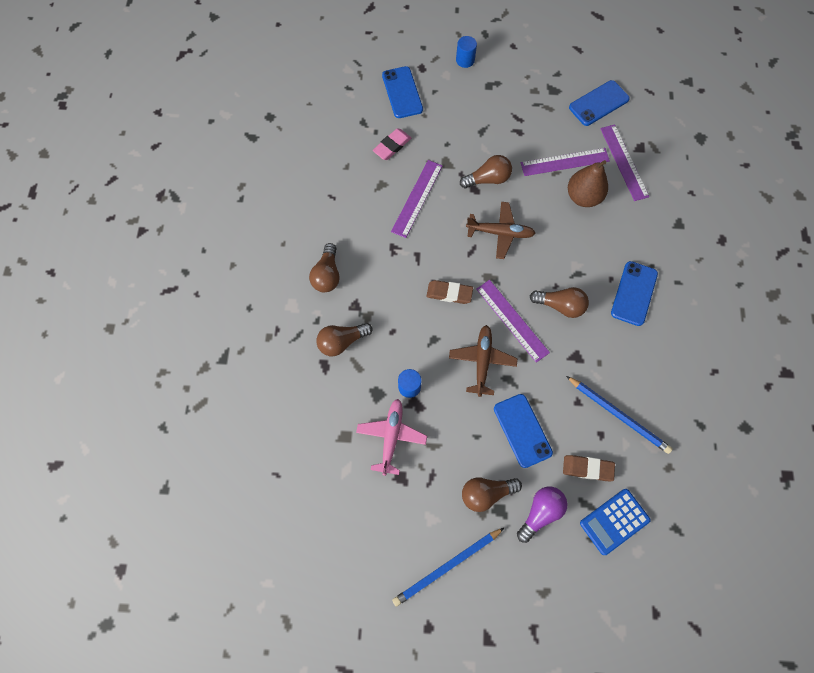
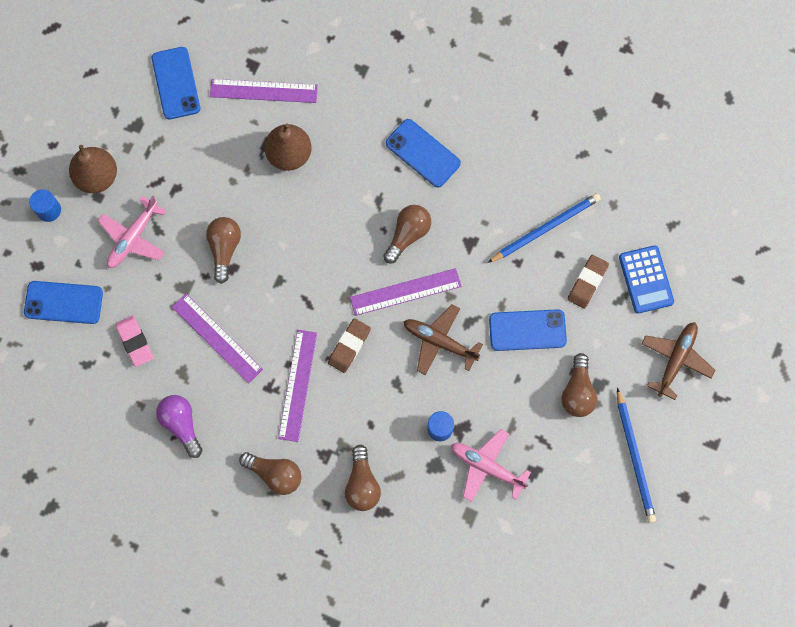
camera: 70 degrees left, 5 degrees up
brown plane [466,202,536,259] -> brown plane moved to [641,322,715,400]
purple light bulb [517,487,568,543] -> purple light bulb moved to [156,395,203,458]
purple ruler [521,148,610,176] -> purple ruler moved to [278,330,317,442]
none -> brown pear [69,145,117,193]
none -> pink plane [98,196,167,268]

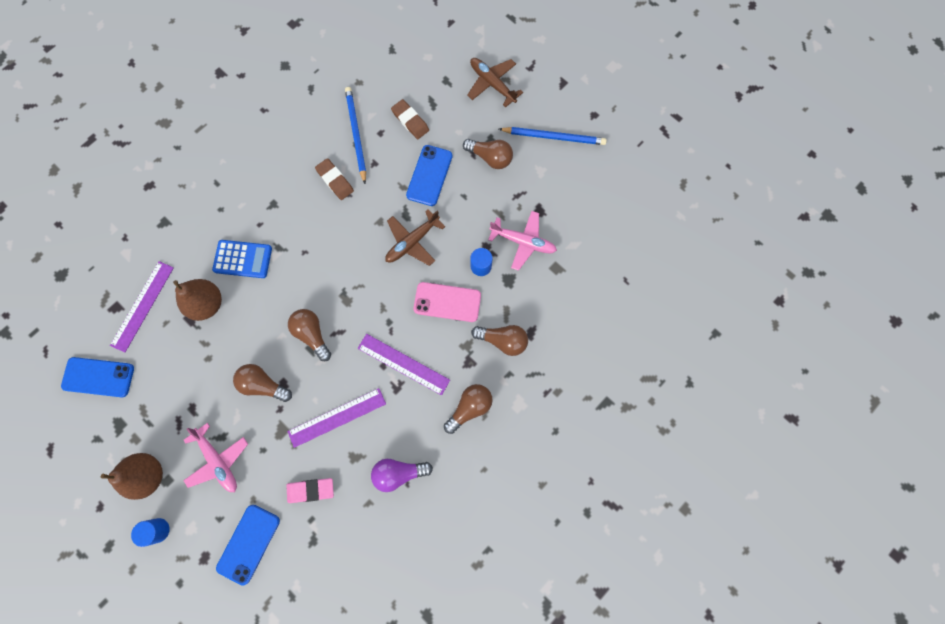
camera: 70 degrees left, 0 degrees up
brown eraser [328,318,371,373] -> brown eraser moved to [315,158,354,200]
purple ruler [350,268,461,316] -> none
brown light bulb [383,205,431,264] -> brown light bulb moved to [288,309,331,361]
blue phone [386,119,461,187] -> none
pink plane [451,429,531,502] -> pink plane turned 120 degrees counterclockwise [488,211,557,271]
blue calculator [619,245,674,314] -> blue calculator moved to [212,240,272,278]
none -> pink phone [414,282,481,322]

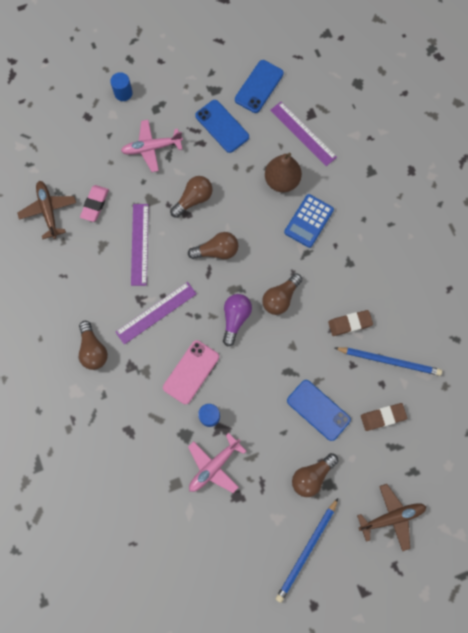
camera: 115 degrees right, 0 degrees up
brown pear [101,453,163,500] -> none
blue phone [216,505,280,586] -> blue phone moved to [195,100,249,153]
purple light bulb [371,459,433,492] -> purple light bulb moved to [223,294,252,346]
brown plane [385,209,445,266] -> brown plane moved to [17,181,76,239]
brown light bulb [471,325,528,356] -> brown light bulb moved to [262,273,302,315]

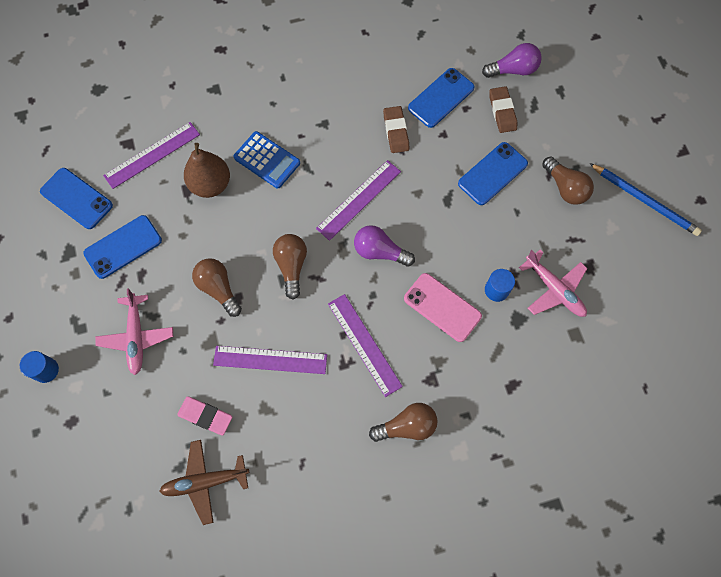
camera: 85 degrees left, 5 degrees down
brown light bulb [262,273,302,315] -> purple ruler [316,160,401,241]
blue pencil [335,347,442,376] -> blue phone [408,68,475,128]
brown plane [357,484,426,551] -> none
none -> purple light bulb [482,43,542,78]

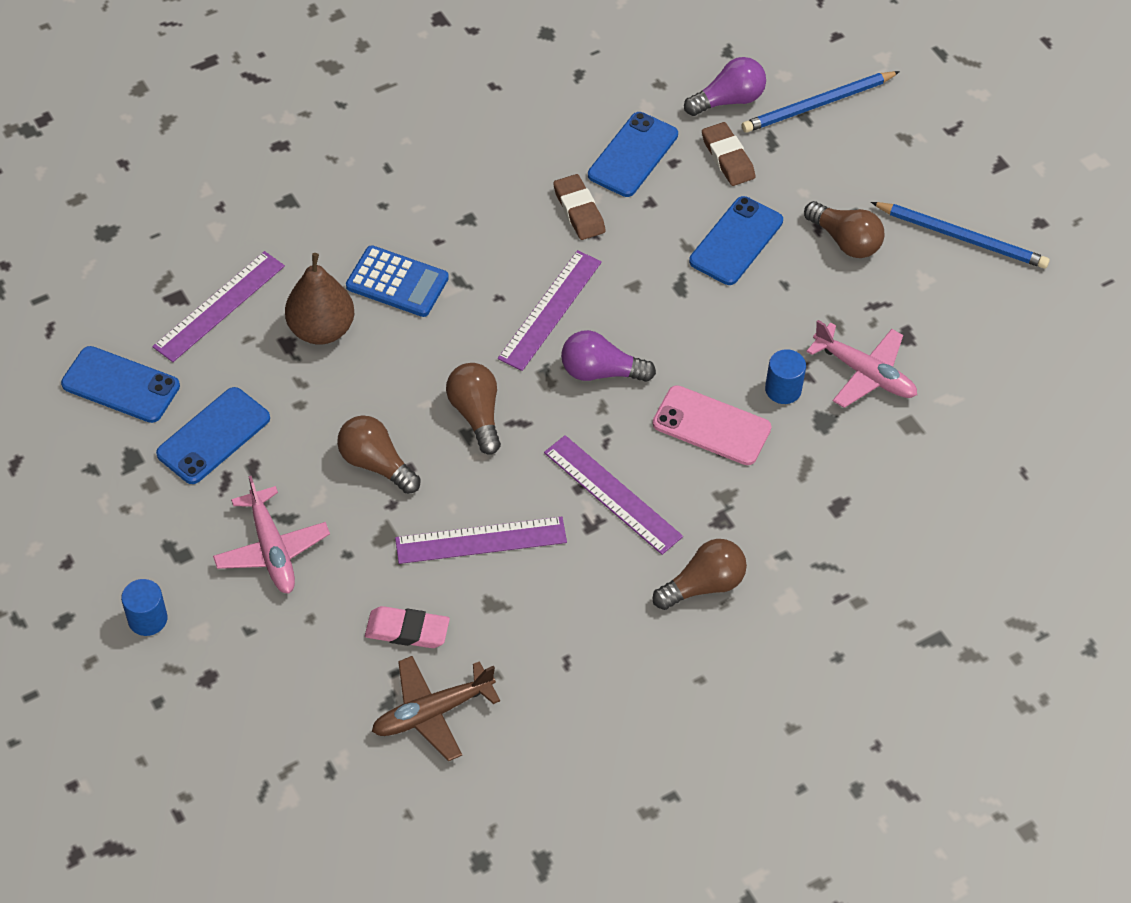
camera: 15 degrees left, 15 degrees down
none -> blue pencil [742,71,900,133]

